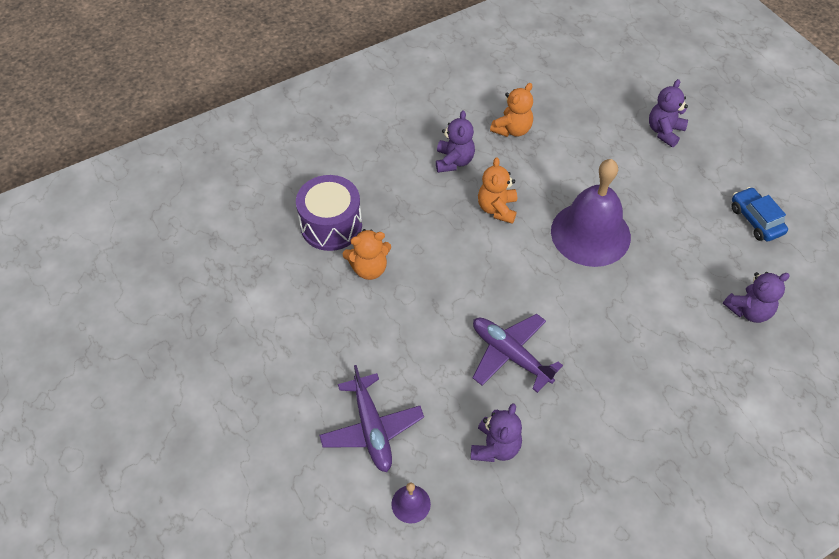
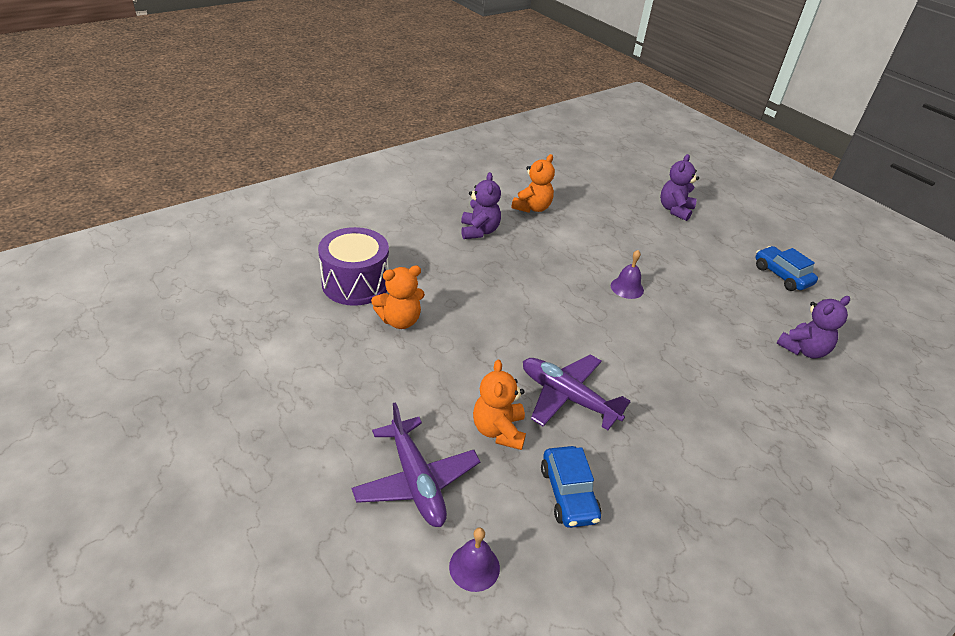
camera: 10 degrees left, 15 degrees down
purple teddy bear [471,403,522,462] -> blue car [541,446,601,528]
orange teddy bear [478,157,517,224] -> orange teddy bear moved to [473,360,526,450]
purple bell [551,159,631,267] -> purple bell [611,250,644,299], size x0.41

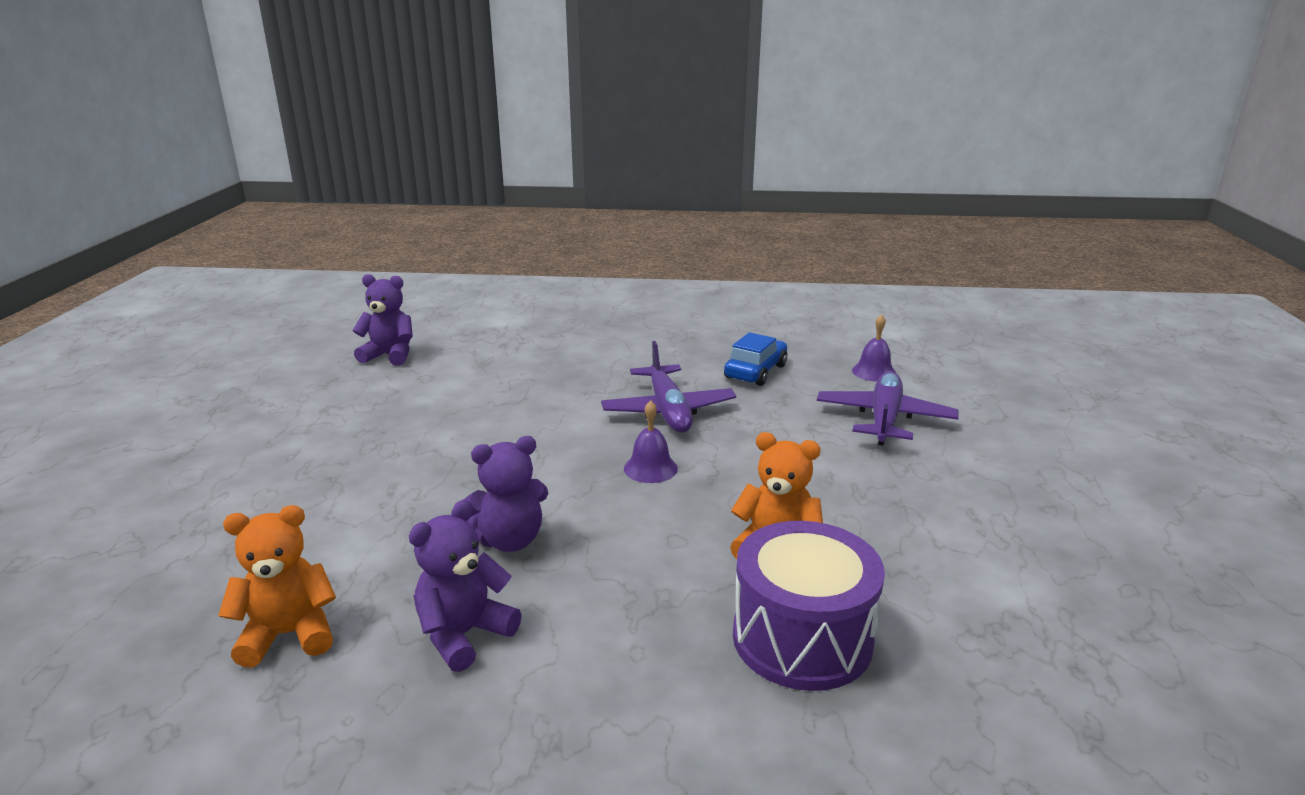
camera: 135 degrees left, 15 degrees down
orange teddy bear [473,360,526,450] -> none
purple bell [611,250,644,299] -> purple bell moved to [624,400,678,483]
purple teddy bear [660,154,699,221] -> purple teddy bear moved to [463,436,548,552]
blue car [755,246,818,291] -> none

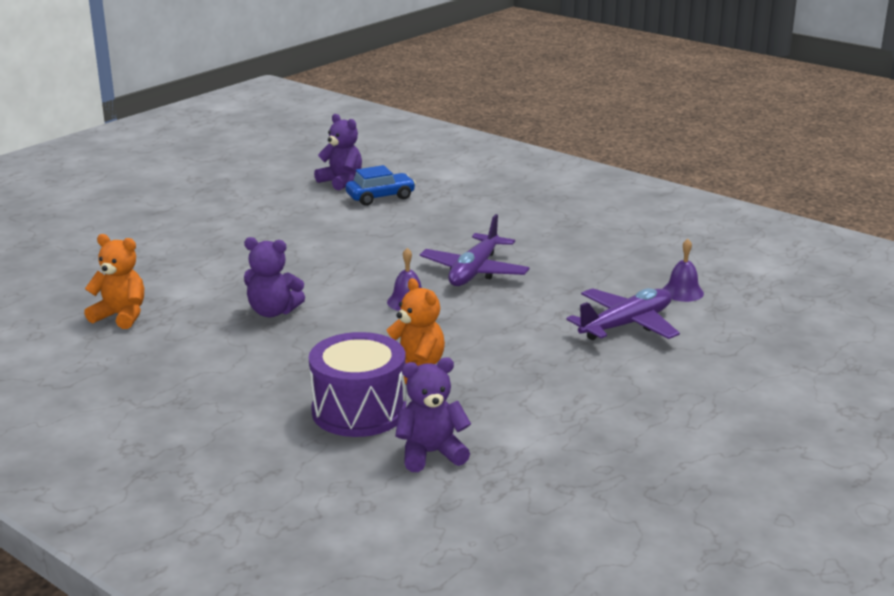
camera: 35 degrees right, 0 degrees up
purple teddy bear [409,500,522,672] -> purple teddy bear moved to [395,357,471,472]
blue car [724,332,787,386] -> blue car moved to [346,165,416,206]

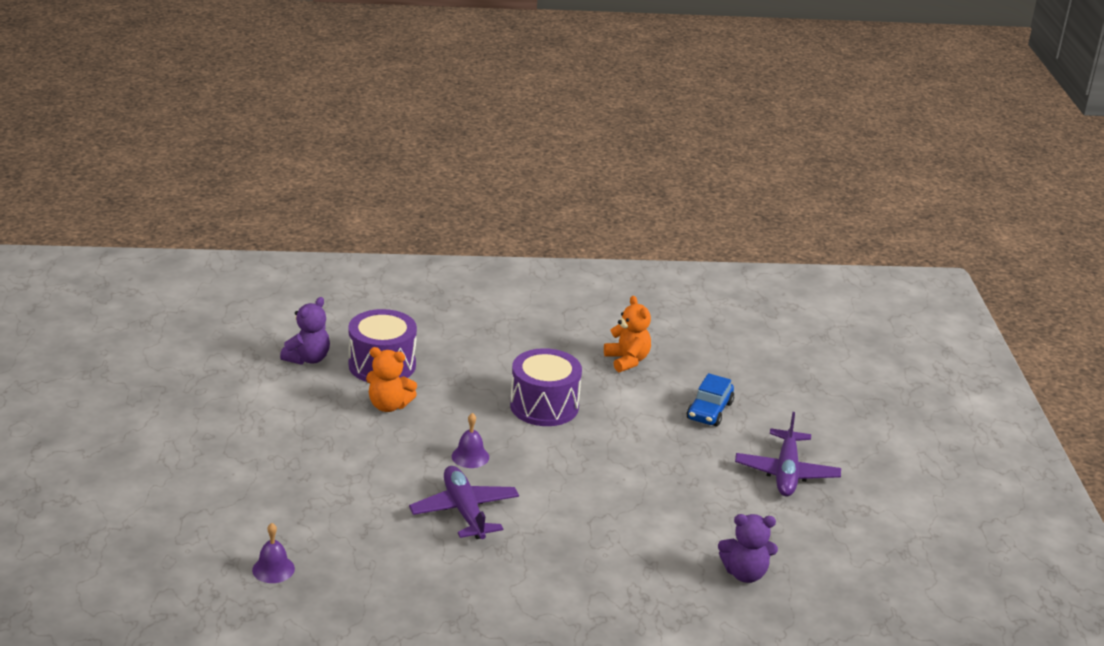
camera: 135 degrees right, 5 degrees up
orange teddy bear [84,234,144,329] -> orange teddy bear turned 90 degrees counterclockwise [604,296,651,372]
purple teddy bear [244,237,305,317] -> purple drum [510,348,582,426]
blue car [346,165,416,206] -> blue car moved to [687,373,734,427]
purple plane [566,288,680,340] -> purple plane moved to [735,412,841,496]

